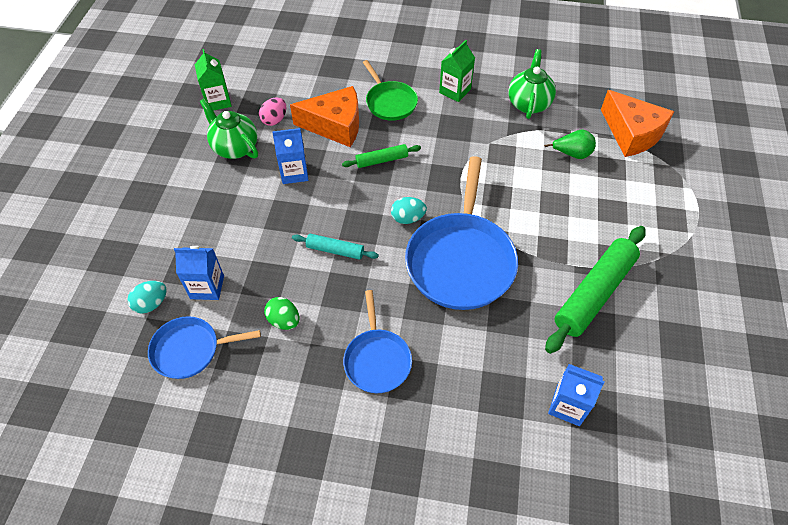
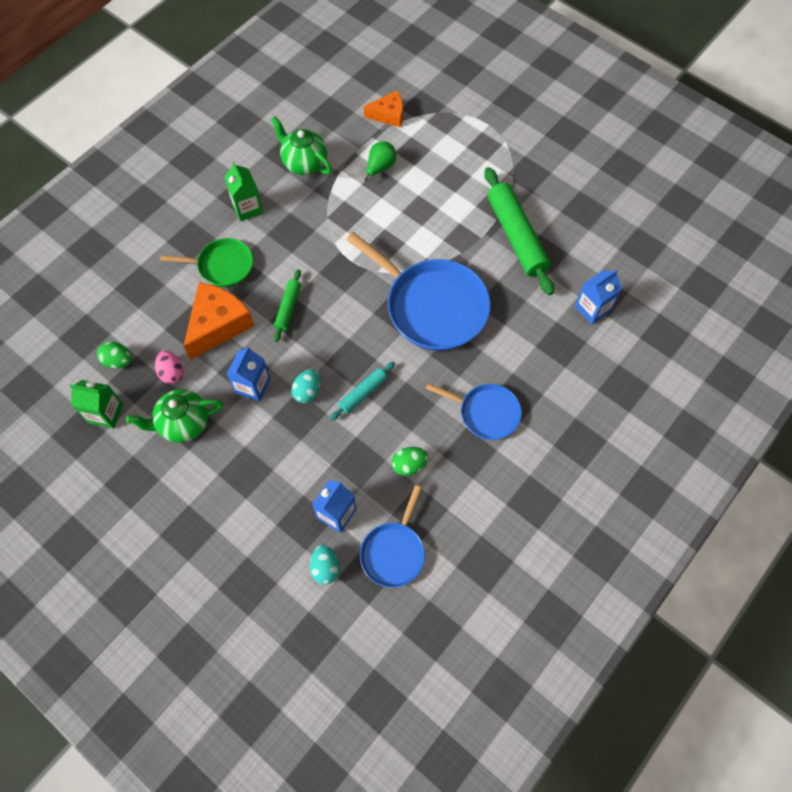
camera: 60 degrees left, 10 degrees up
turquoise egg [391,197,427,224] -> turquoise egg moved to [291,369,320,403]
orange cheese [601,90,674,157] -> orange cheese [364,90,403,128], size x0.61
none -> green egg [97,342,132,369]

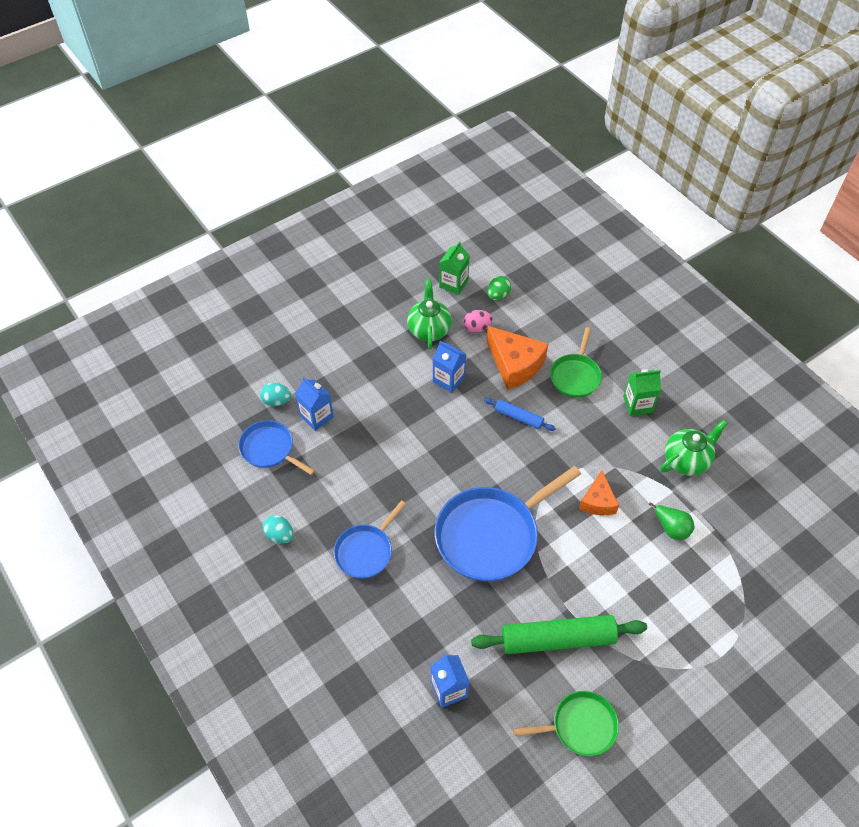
camera: 105 degrees right, 10 degrees down
green rolling pin [274,269,301,342] -> blue rolling pin [484,398,556,431]
turquoise egg [291,369,320,403] -> turquoise egg moved to [263,515,293,543]
turquoise rolling pin [330,362,395,421] -> none
orange cheese [364,90,403,128] -> orange cheese moved to [579,470,619,515]
green egg [392,447,429,476] -> none
none -> green pan [513,691,619,756]

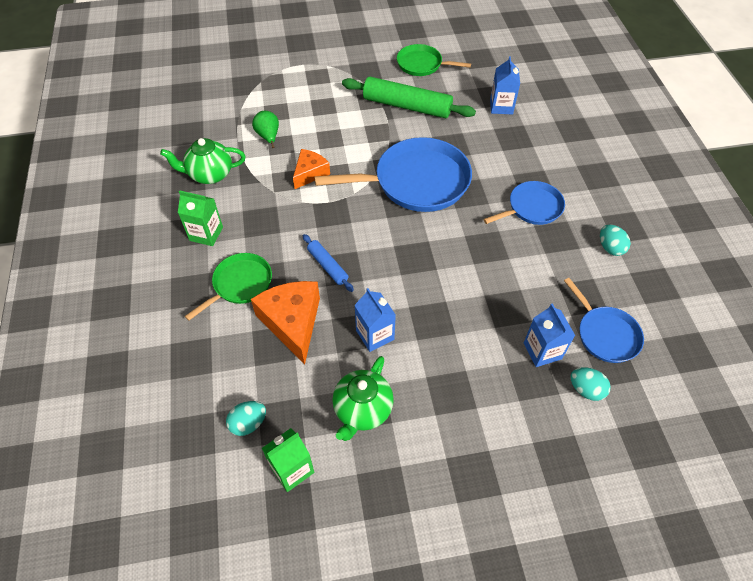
camera: 155 degrees left, 0 degrees up
pink egg [463,310,493,333] -> none
green egg [487,276,511,300] -> turquoise egg [226,401,266,436]

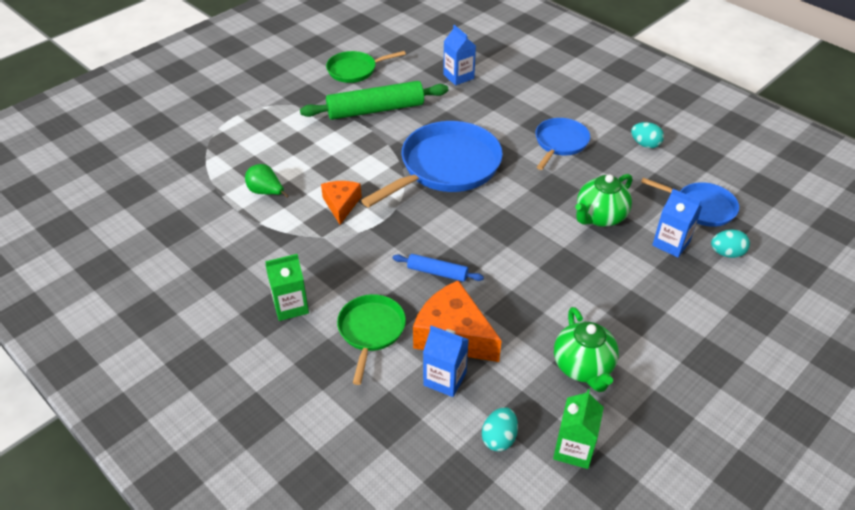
camera: 35 degrees left, 10 degrees down
green teapot [160,138,246,184] -> green teapot moved to [575,174,632,227]
blue carton [354,288,396,352] -> blue carton moved to [423,326,469,397]

